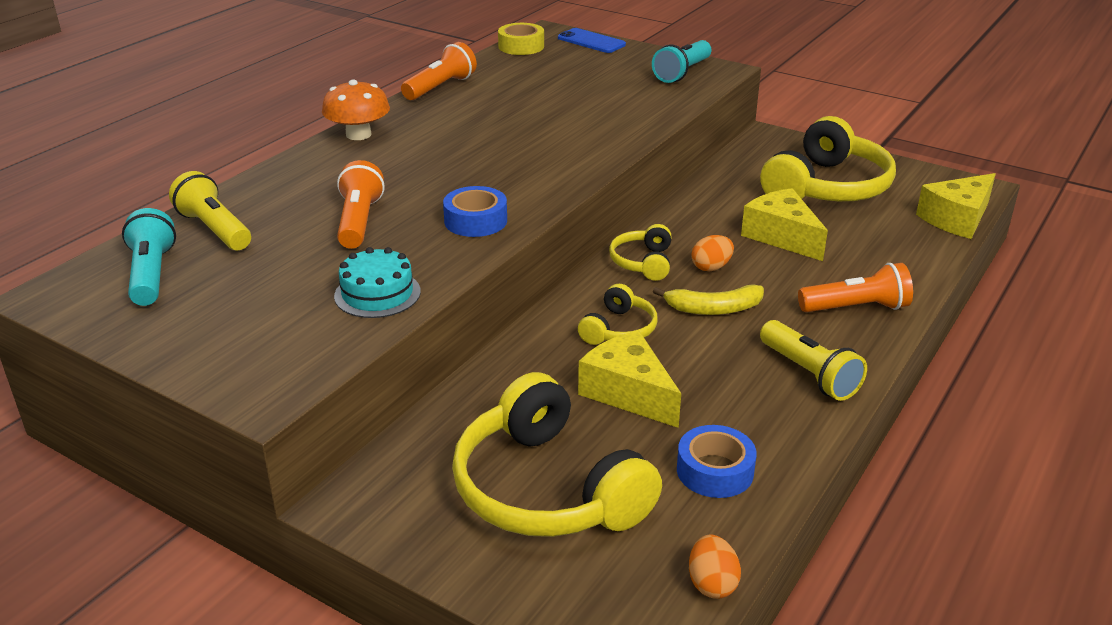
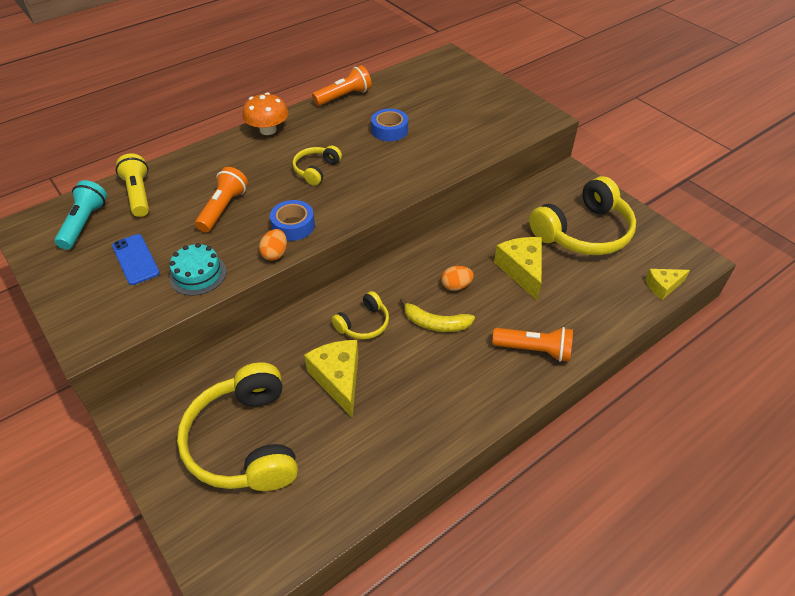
camera: 20 degrees right, 15 degrees up
yellow tape [498,23,544,55] -> none
blue phone [558,28,626,53] -> blue phone moved to [112,234,160,285]
yellow headphones [609,224,671,281] -> yellow headphones moved to [292,146,342,185]
turquoise flashlight [652,40,711,83] -> none
blue tape [677,425,757,498] -> blue tape moved to [371,109,408,141]
orange egg [689,534,741,599] -> orange egg moved to [259,229,287,261]
yellow flashlight [760,320,867,401] -> none
yellow cheese [916,173,996,239] -> yellow cheese [645,269,690,300], size x0.61

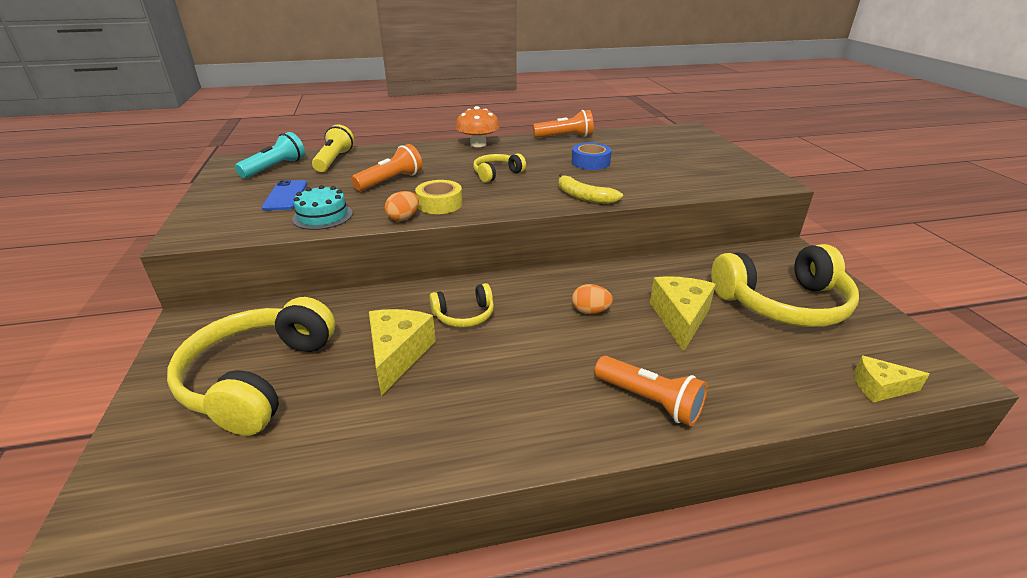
camera: 25 degrees right, 15 degrees down
blue tape [270,200,315,241] -> yellow tape [415,180,462,214]
yellow banana [400,297,475,332] -> yellow banana moved to [558,173,623,204]

